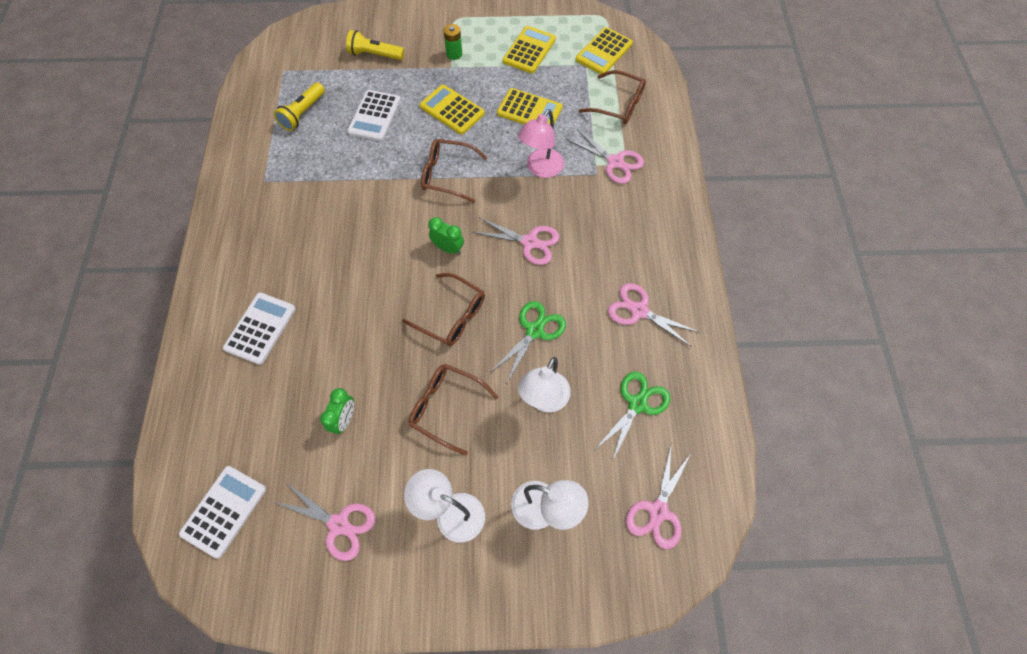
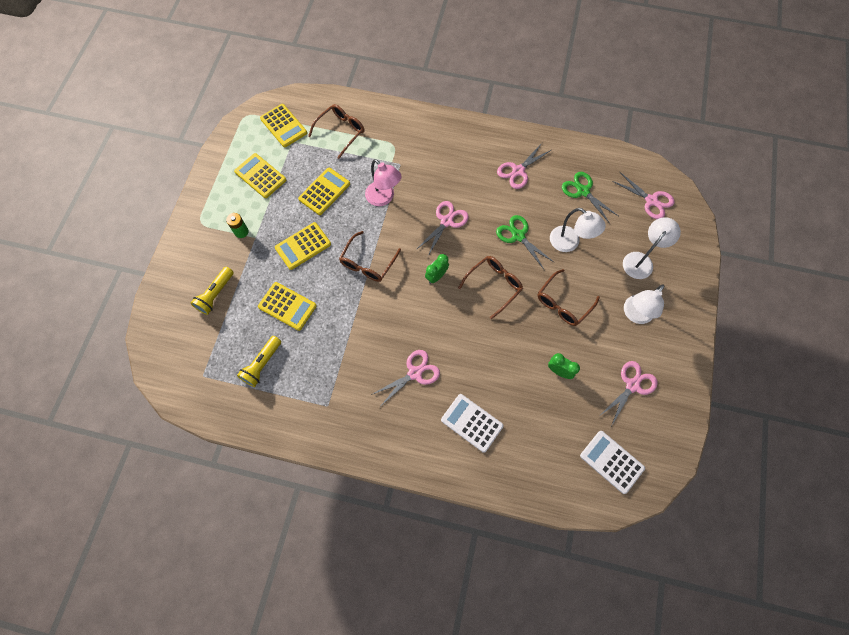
camera: 75 degrees left, 5 degrees up
yellow flashlight [274,82,325,131] -> yellow flashlight turned 75 degrees clockwise [237,336,281,387]
white calculator [347,90,401,141] -> yellow calculator [258,282,317,331]
pink scissors [568,129,644,184] -> pink scissors moved to [371,350,440,406]

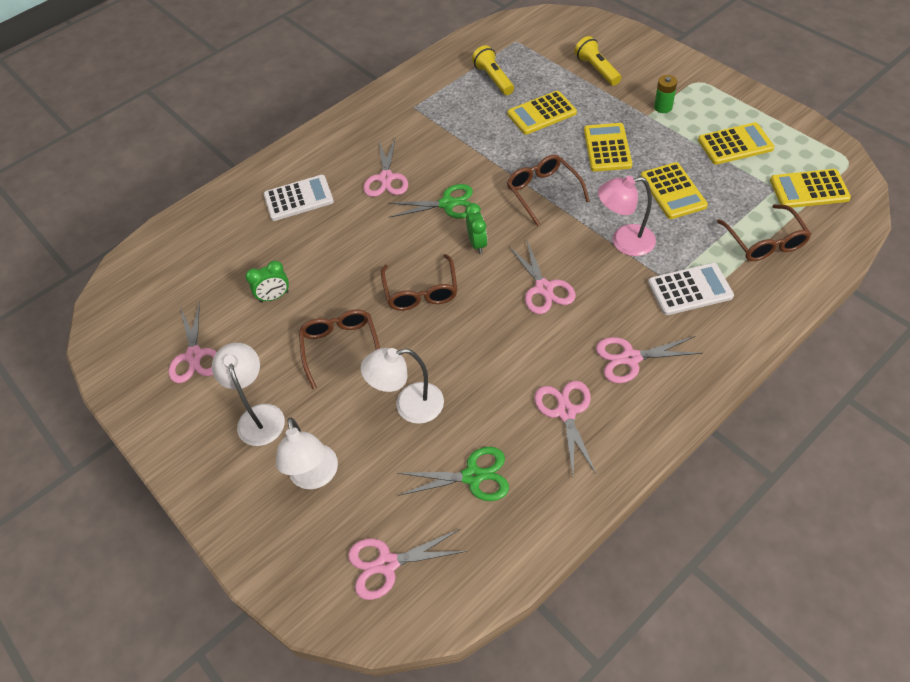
camera: 130 degrees right, 15 degrees down
green scissors [496,215,554,269] -> green scissors moved to [388,184,473,219]
white calculator [580,431,645,494] -> white calculator moved to [648,263,734,315]
none -> pink scissors [596,336,703,383]

